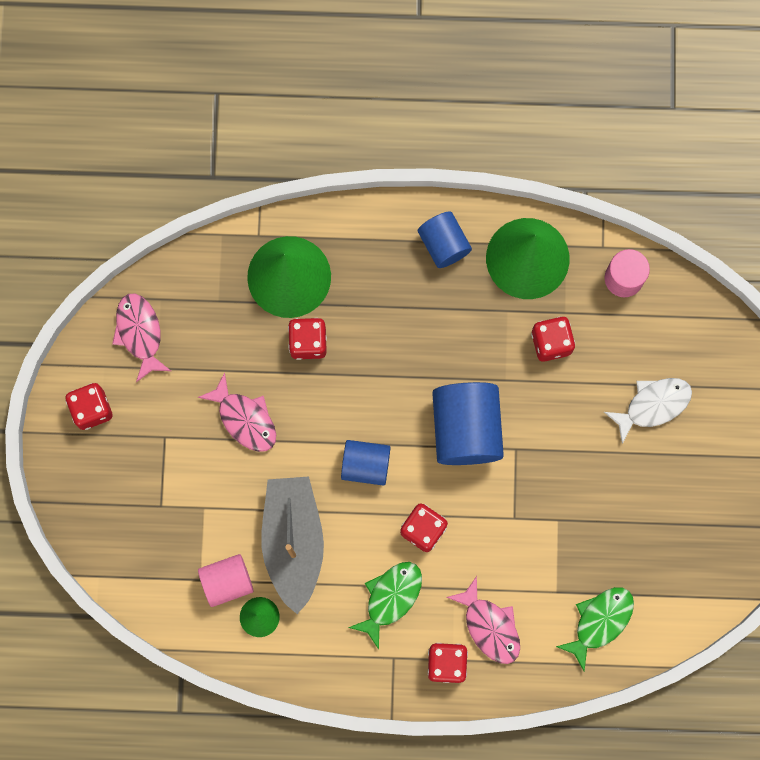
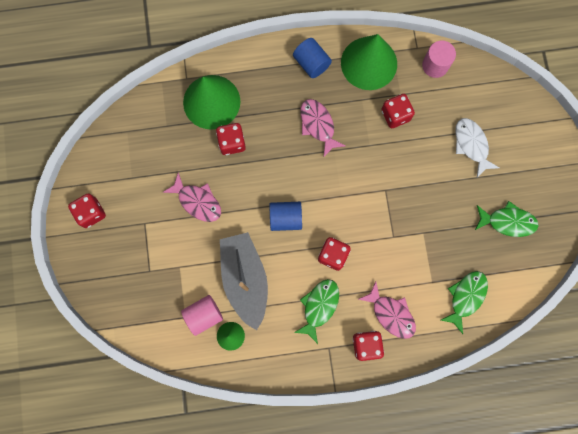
camera: 10 degrees left, 0 degrees up
pink fish [112,294,171,382] -> pink fish moved to [300,99,345,157]
blue cylinder [432,382,504,465] -> none
white fish [604,378,692,444] -> white fish turned 75 degrees counterclockwise [455,118,499,177]
none -> green fish [475,201,539,237]

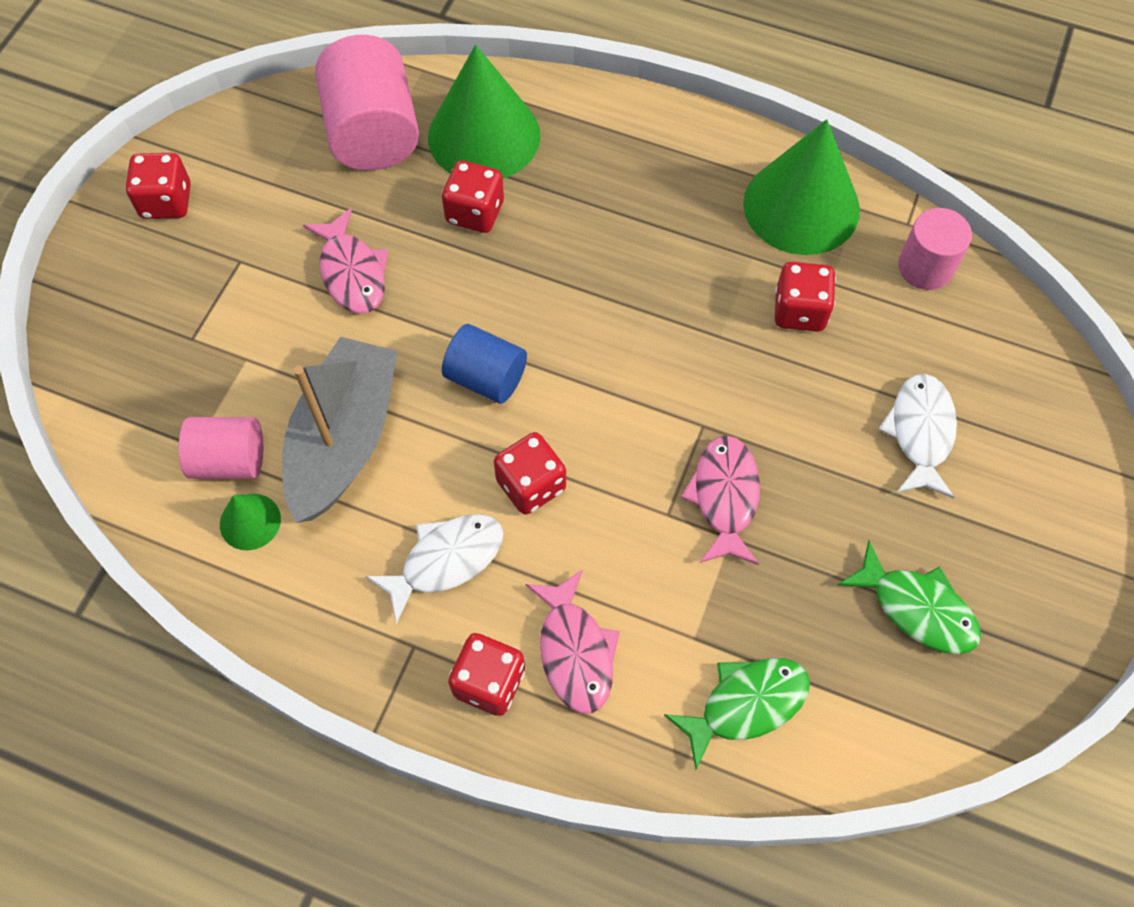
camera: 30 degrees right, 15 degrees down
blue cylinder [293,38,332,78] -> none
green fish [294,279,339,344] -> white fish [365,514,504,624]
pink fish [300,99,345,157] -> pink fish moved to [681,435,760,565]
none -> pink cylinder [315,35,419,171]

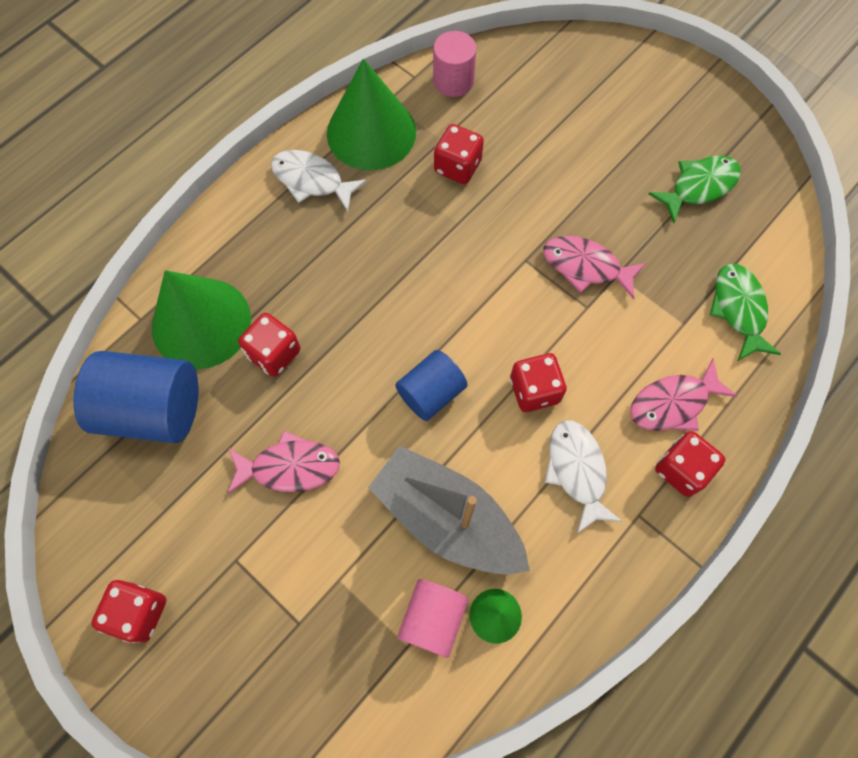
camera: 70 degrees left, 5 degrees up
pink cylinder [315,35,419,171] -> blue cylinder [73,351,198,443]
pink fish [525,570,620,714] -> pink fish turned 150 degrees clockwise [630,358,737,431]
white fish [878,374,957,499] -> white fish moved to [271,150,367,212]

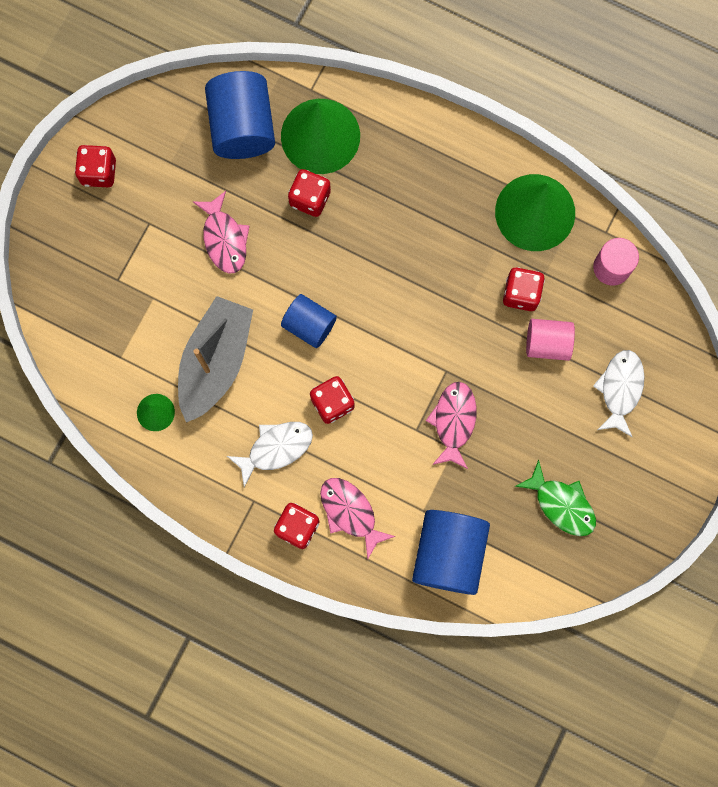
camera: 75 degrees right, 10 degrees up
white fish [271,150,367,212] -> white fish moved to [593,350,645,437]
pink cylinder [397,579,468,658] -> pink cylinder moved to [526,319,575,361]
green fish [710,263,781,361] -> blue cylinder [412,510,490,595]

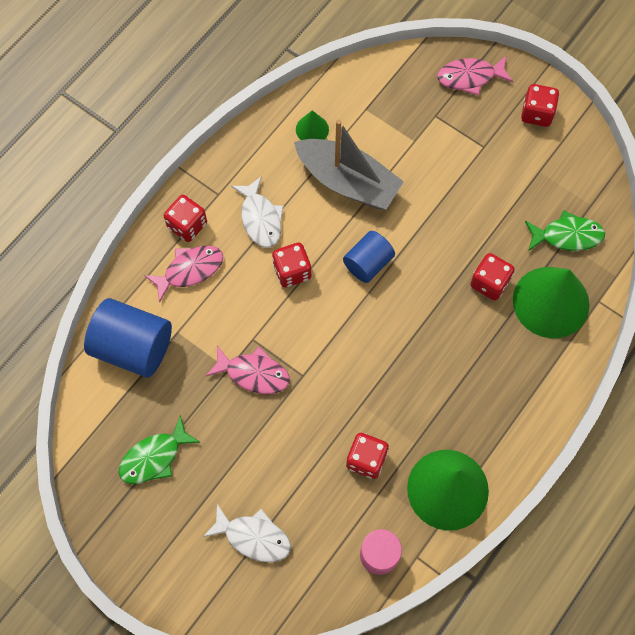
camera: 100 degrees right, 10 degrees down
pink fish [193,191,250,274] -> pink fish moved to [437,55,513,96]
blue cylinder [205,71,275,159] -> green fish [525,210,605,251]
pink cylinder [526,319,575,361] -> none

